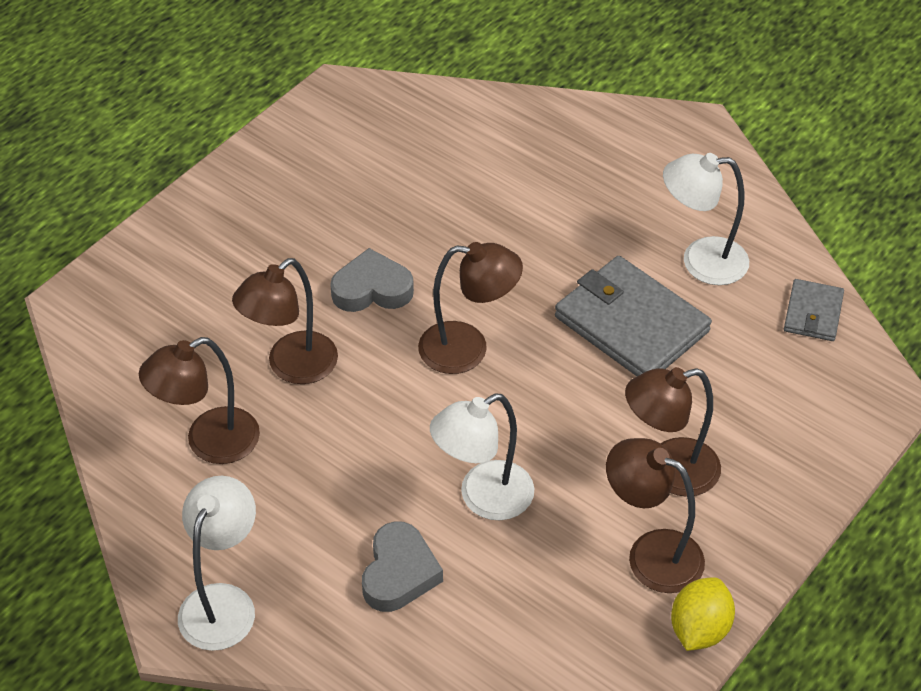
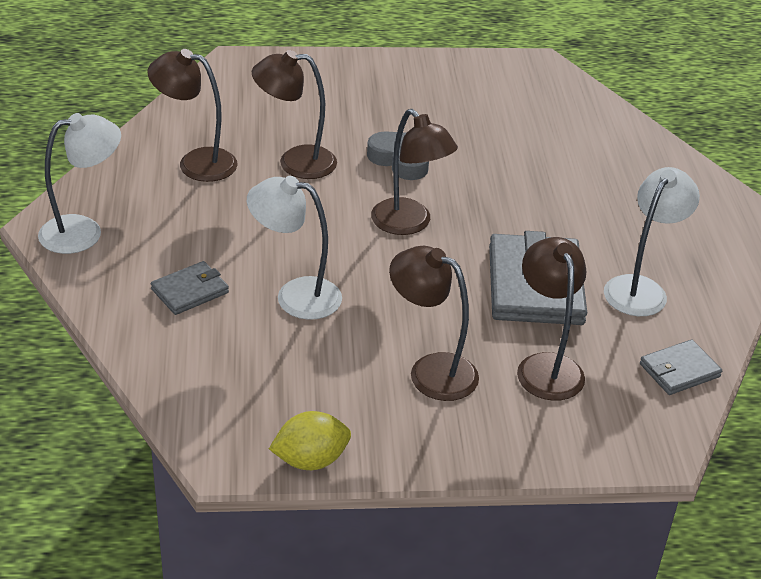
camera: 45 degrees right, 10 degrees down
grey heart [362,521,443,612] -> grey wallet [151,261,229,315]
brown lamp [606,438,705,593] -> brown lamp moved to [517,237,587,401]
white lamp [663,153,749,285] -> white lamp turned 75 degrees clockwise [604,167,700,316]

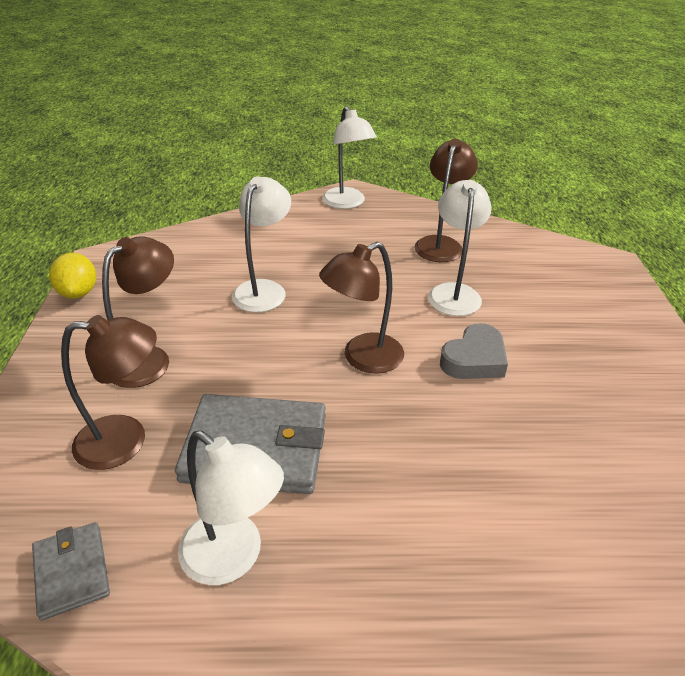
camera: 95 degrees right, 0 degrees up
grey wallet [151,261,229,315] -> none
brown lamp [252,50,337,179] -> white lamp [428,180,492,316]

